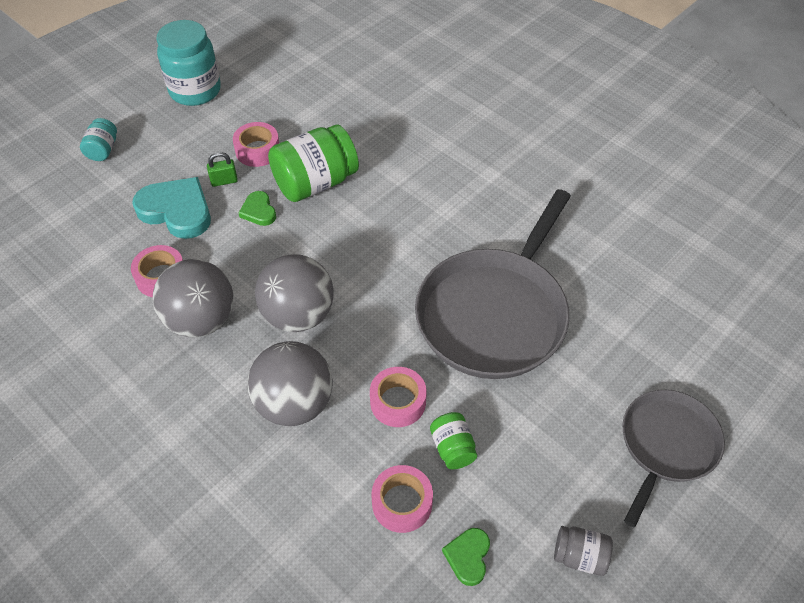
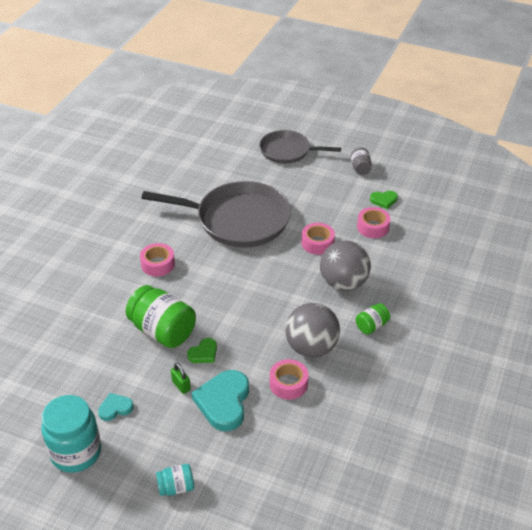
camera: 110 degrees left, 10 degrees down
pink tape [233,122,279,167] -> pink tape moved to [140,243,175,276]
grey ball [255,254,334,332] -> none
green jar [430,412,477,470] -> green jar moved to [356,303,390,335]
none -> turquoise heart [98,393,134,421]

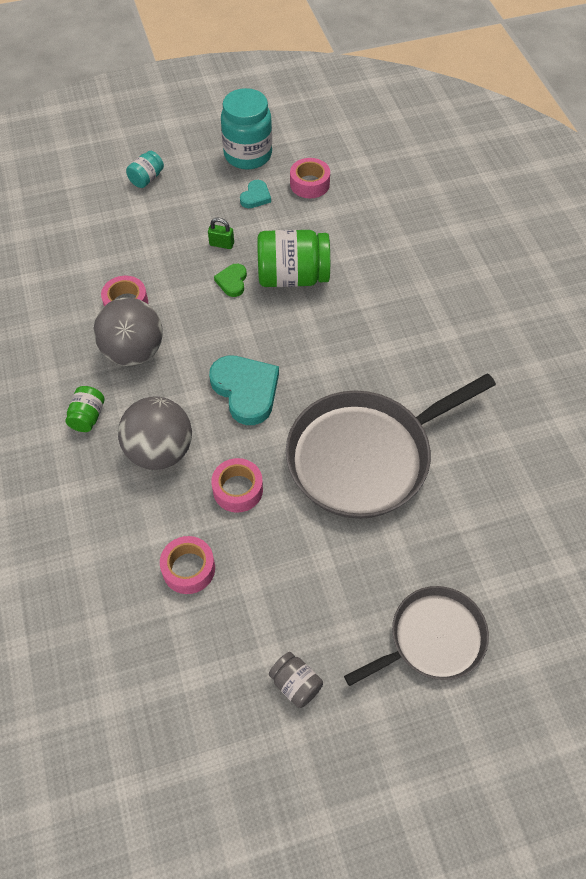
camera: 140 degrees right, 15 degrees up
pink tape [140,243,175,276] -> pink tape moved to [290,158,330,198]
turquoise heart [192,370,249,431] -> turquoise heart moved to [209,356,279,425]
green heart [370,191,398,209] -> none

